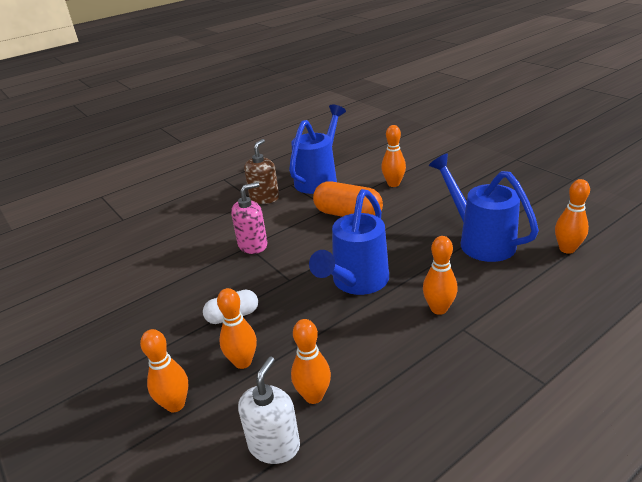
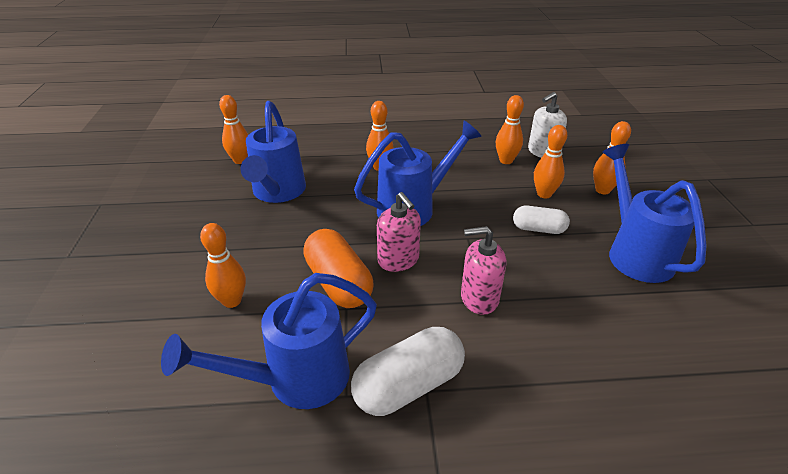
camera: 150 degrees left, 5 degrees up
brown soap dispenser [244,139,279,204] -> white capsule [351,327,465,416]
none -> pink soap dispenser [377,192,421,272]
none -> blue watering can [602,144,707,283]

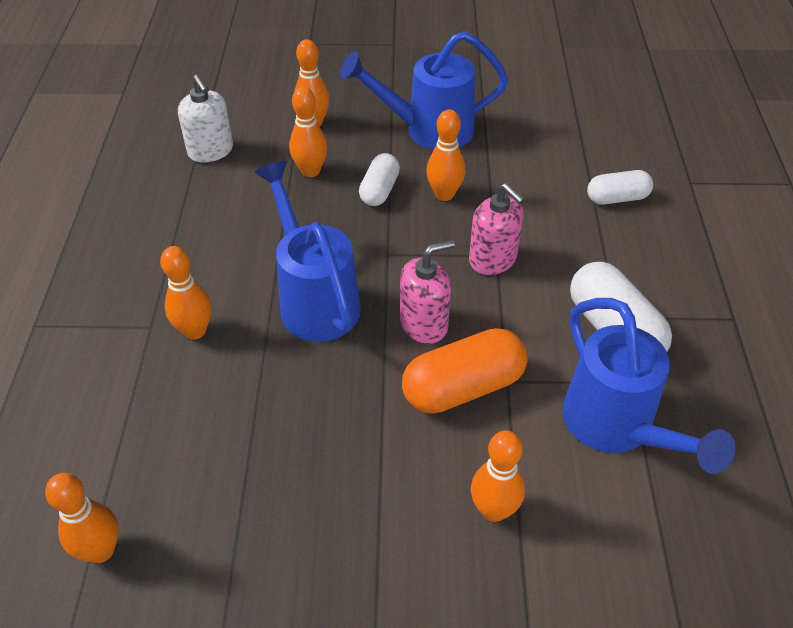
camera: 85 degrees left, 10 degrees up
blue watering can [240,101,306,203] -> none
pink soap dispenser [461,226,506,315] -> pink soap dispenser turned 45 degrees counterclockwise [469,183,525,275]
orange bowling pin [496,95,524,164] -> orange bowling pin moved to [426,110,465,201]
none -> white capsule [587,170,653,205]

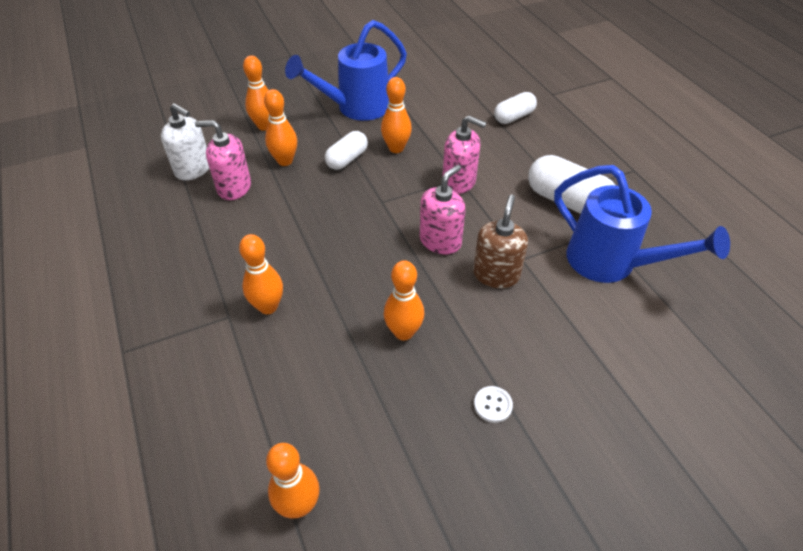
camera: 25 degrees left, 0 degrees up
blue watering can [255,161,361,342] -> none
white capsule [359,153,400,206] -> white capsule turned 45 degrees clockwise [325,131,368,170]
orange capsule [402,328,528,414] -> brown soap dispenser [473,195,528,288]
orange bowling pin [471,430,525,522] -> orange bowling pin moved to [384,260,424,341]
none -> pink soap dispenser [195,120,251,200]
none -> white button [474,386,513,423]

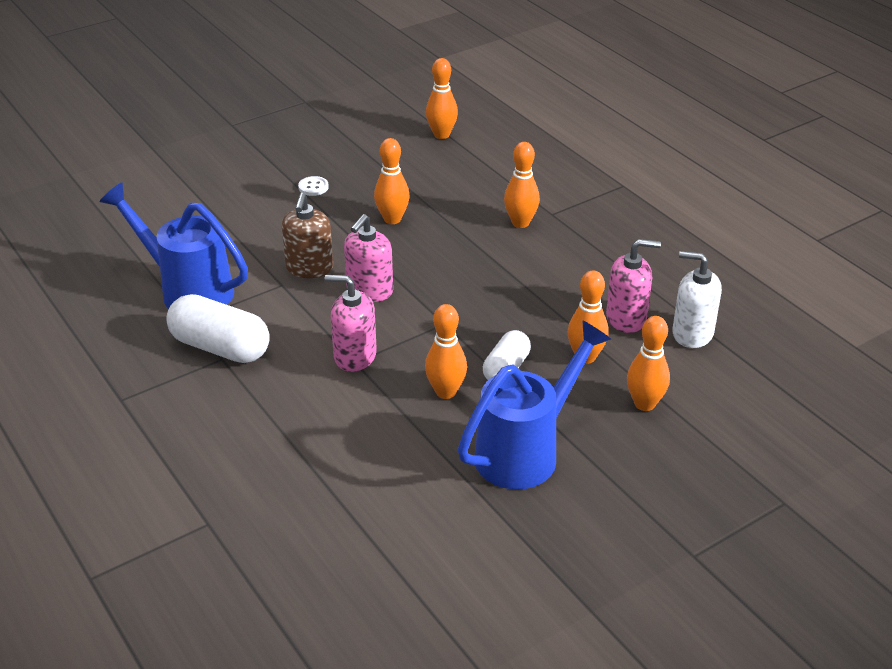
camera: 170 degrees right, 10 degrees down
white capsule [494,92,537,124] -> none

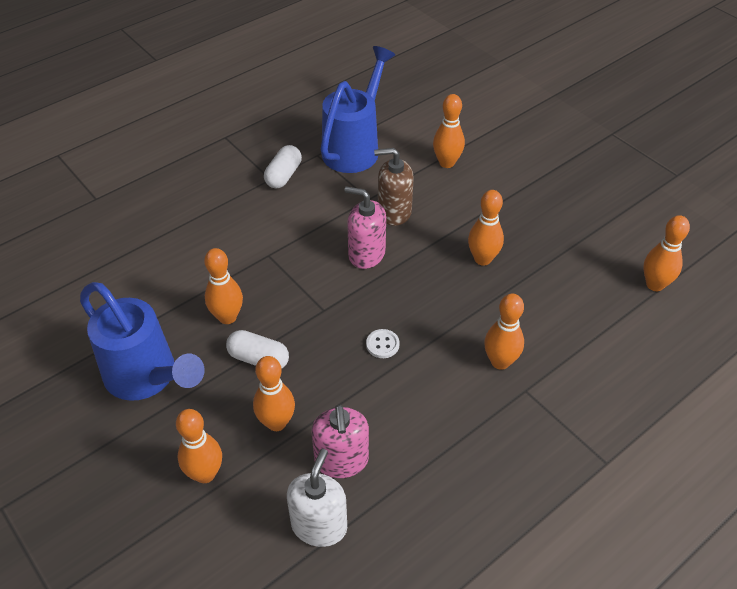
camera: 85 degrees right, 10 degrees up
white capsule [166,294,270,363] -> white capsule [264,145,302,188], size x0.62
white button [298,176,329,196] -> white button moved to [366,329,400,358]
pink soap dispenser [325,275,377,372] -> none
none -> orange bowling pin [433,94,465,168]

